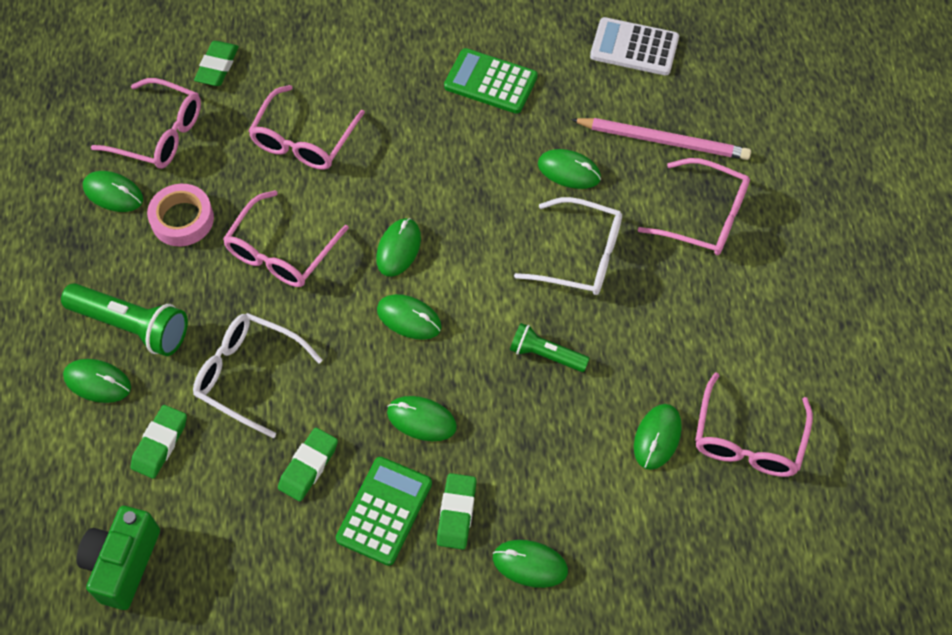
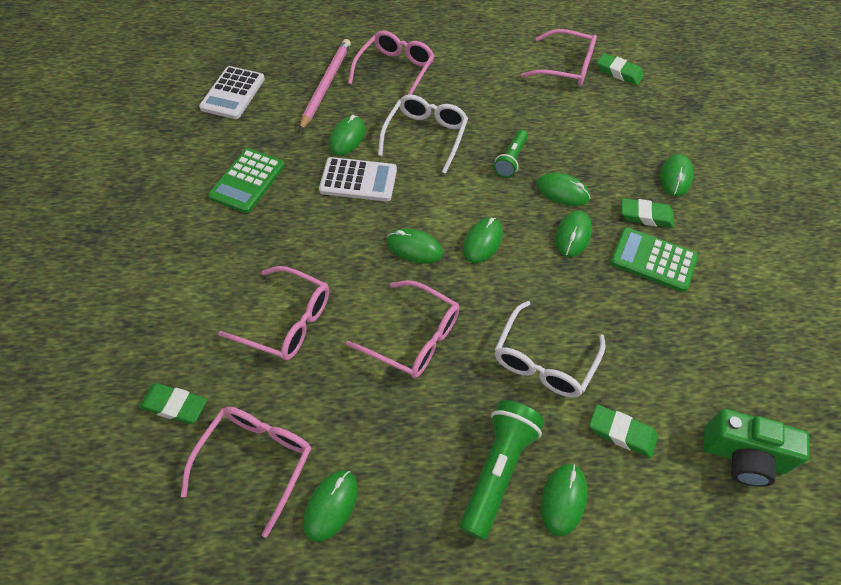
camera: 90 degrees left, 5 degrees down
pink tape [147,184,214,246] -> none
green eraser [278,428,338,501] -> green eraser moved to [597,53,644,85]
green mouse [634,404,682,470] -> green mouse moved to [536,173,591,206]
none -> white calculator [319,157,397,202]

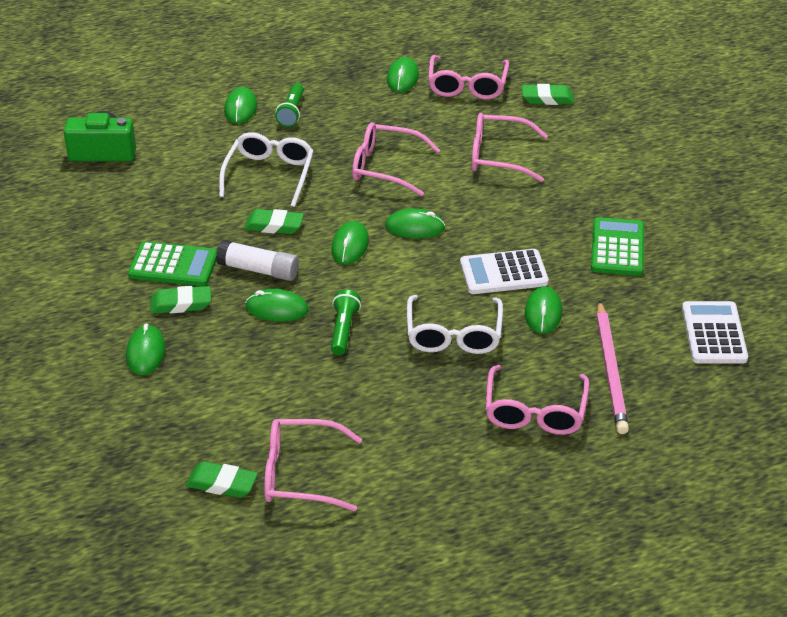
camera: 165 degrees right, 15 degrees down
green flashlight [460,400,544,540] -> green flashlight [275,83,304,127], size x0.61
green mouse [555,211,592,257] -> white glue stick [216,240,299,281]
green eraser [589,404,658,458] -> green eraser moved to [244,209,304,234]

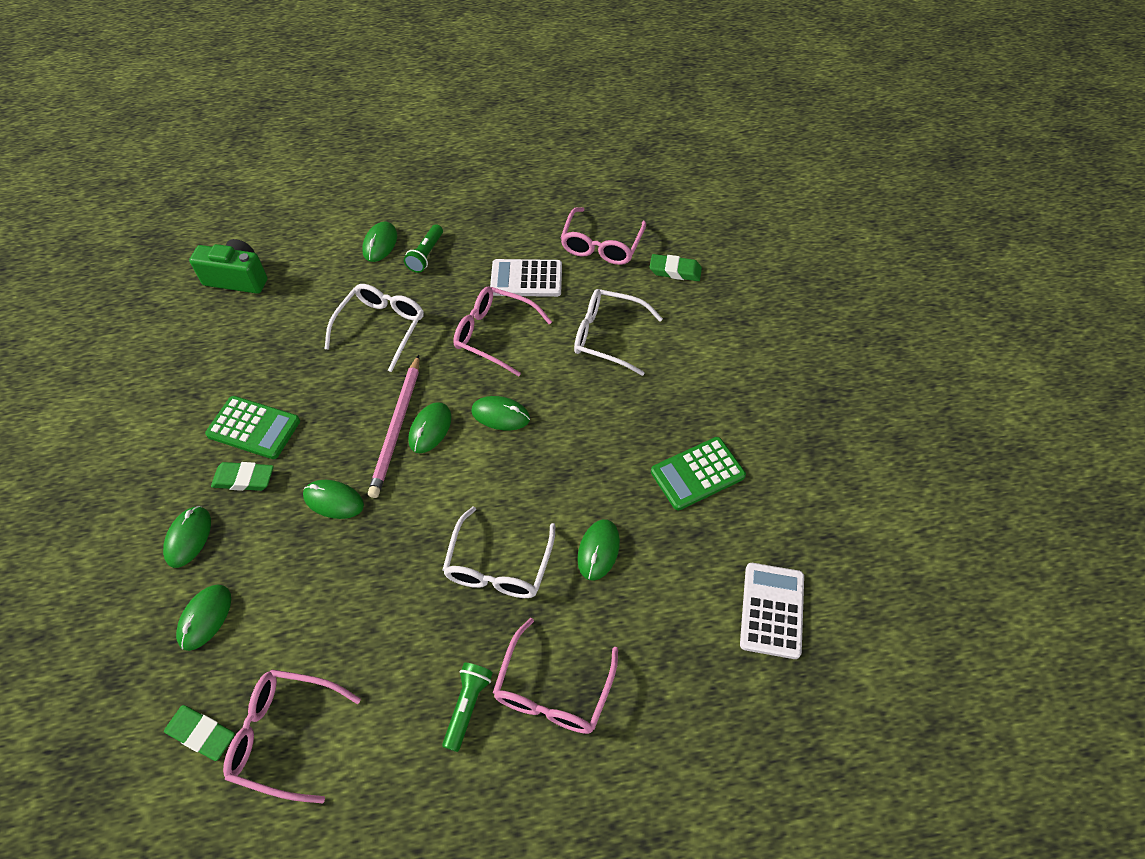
camera: 10 degrees right, 15 degrees up
white glue stick [216,240,299,281] -> none
green eraser [244,209,304,234] -> none
green flashlight [331,290,361,355] -> green flashlight moved to [442,663,493,752]
green mouse [387,57,419,92] -> green mouse moved to [176,584,231,651]
white calculator [460,249,549,294] -> white calculator moved to [490,259,562,297]
pink glasses [471,113,548,182] -> white glasses [574,289,663,376]
green calculator [591,217,644,276] -> green calculator turned 135 degrees counterclockwise [651,437,746,510]
pink pencil [596,301,629,434] -> pink pencil moved to [368,355,420,498]

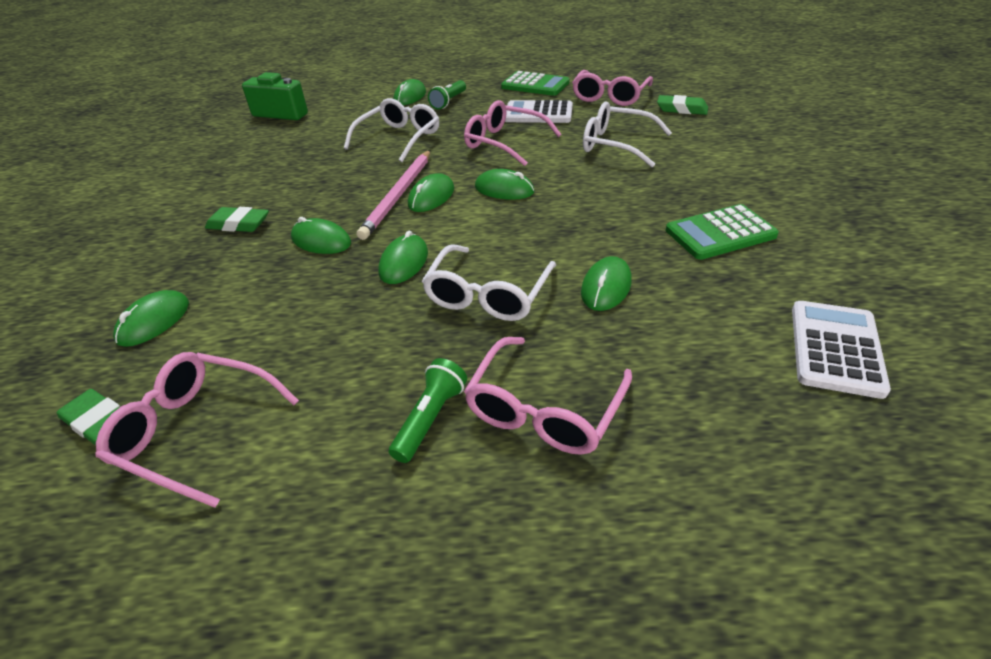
camera: 10 degrees right, 15 degrees down
green mouse [163,506,211,568] -> green mouse moved to [378,231,428,284]
green calculator [205,396,300,459] -> green calculator moved to [501,71,569,96]

